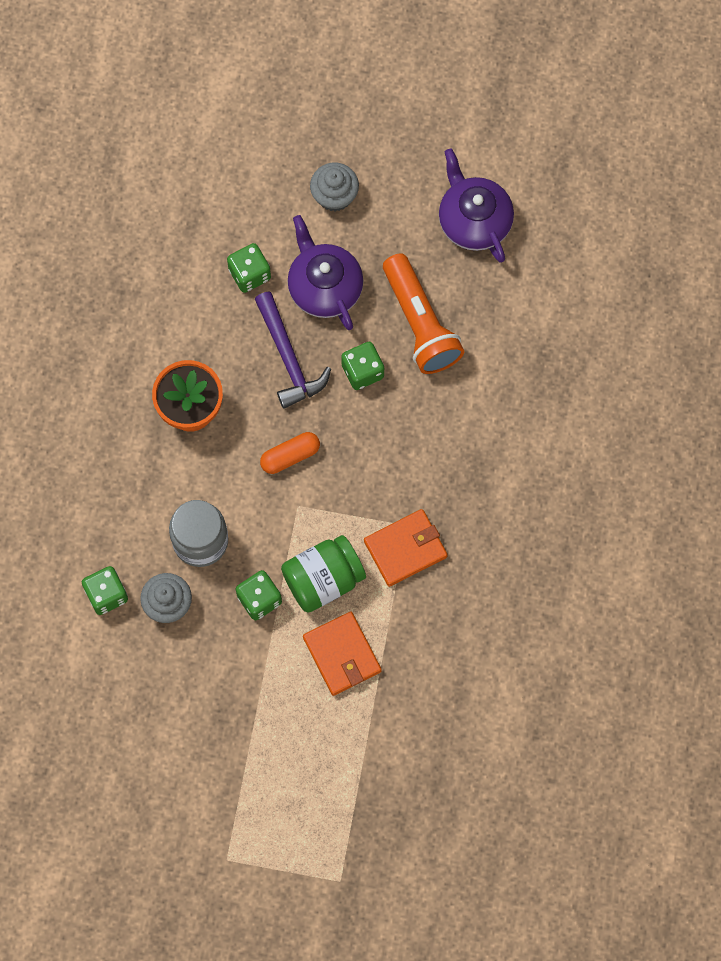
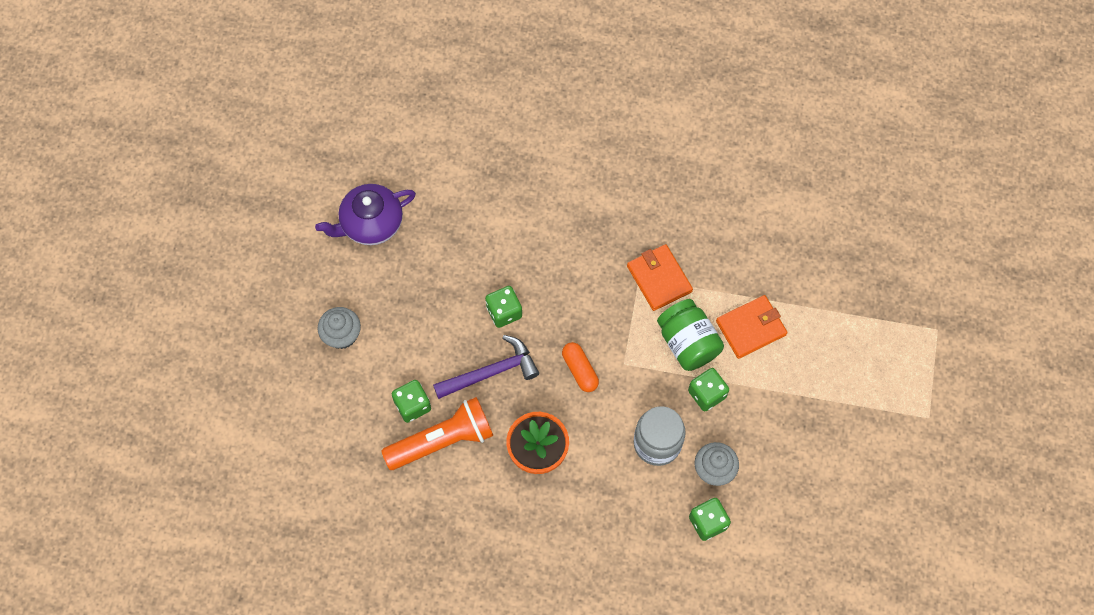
camera: 90 degrees left, 5 degrees down
purple teapot [288,215,363,330] -> none
orange flashlight [383,253,464,374] -> orange flashlight moved to [381,397,493,470]

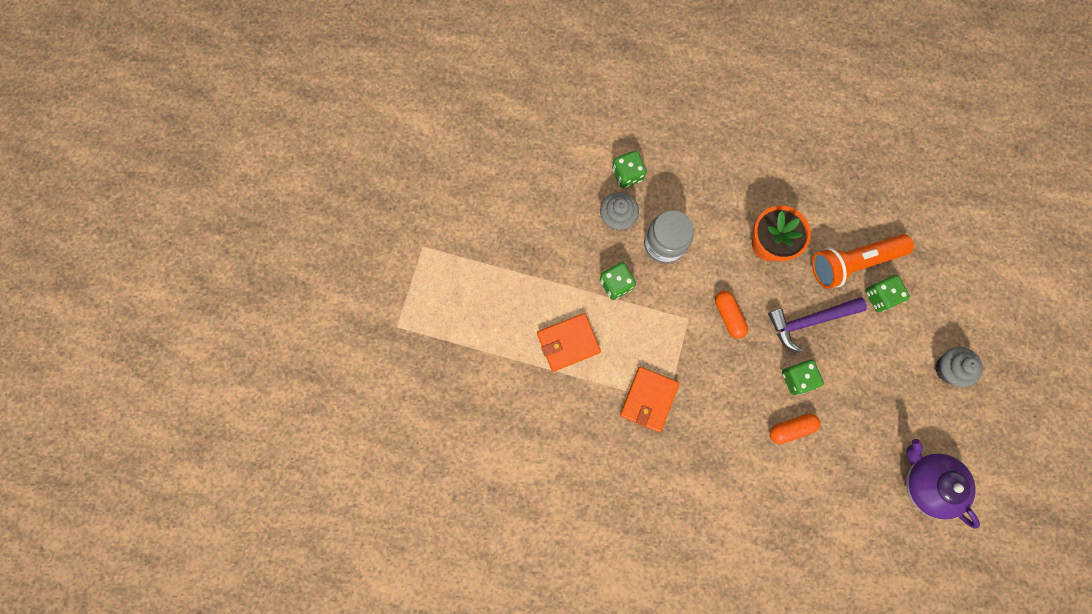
camera: 175 degrees left, 10 degrees up
purple teapot [315,184,416,245] -> purple teapot turned 105 degrees counterclockwise [906,439,980,528]
orange wallet [627,244,693,311] -> orange wallet turned 45 degrees clockwise [620,367,679,432]
green jar [657,299,724,371] -> none
none -> orange capsule [770,414,820,444]

